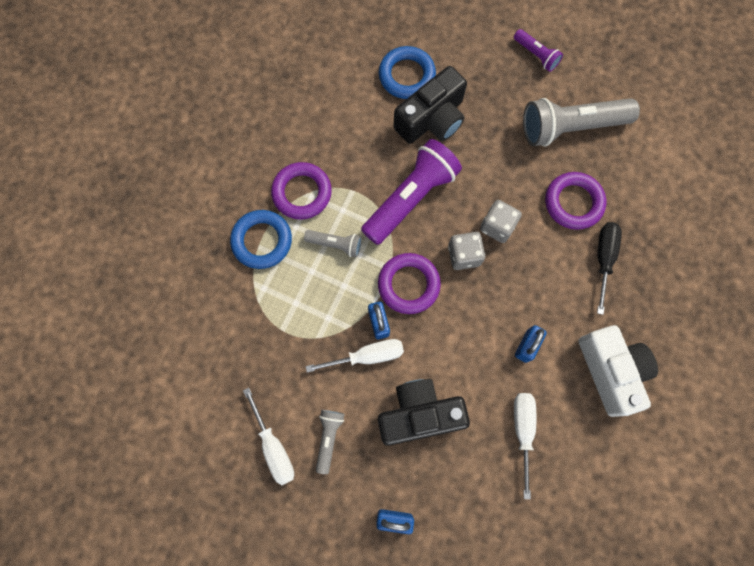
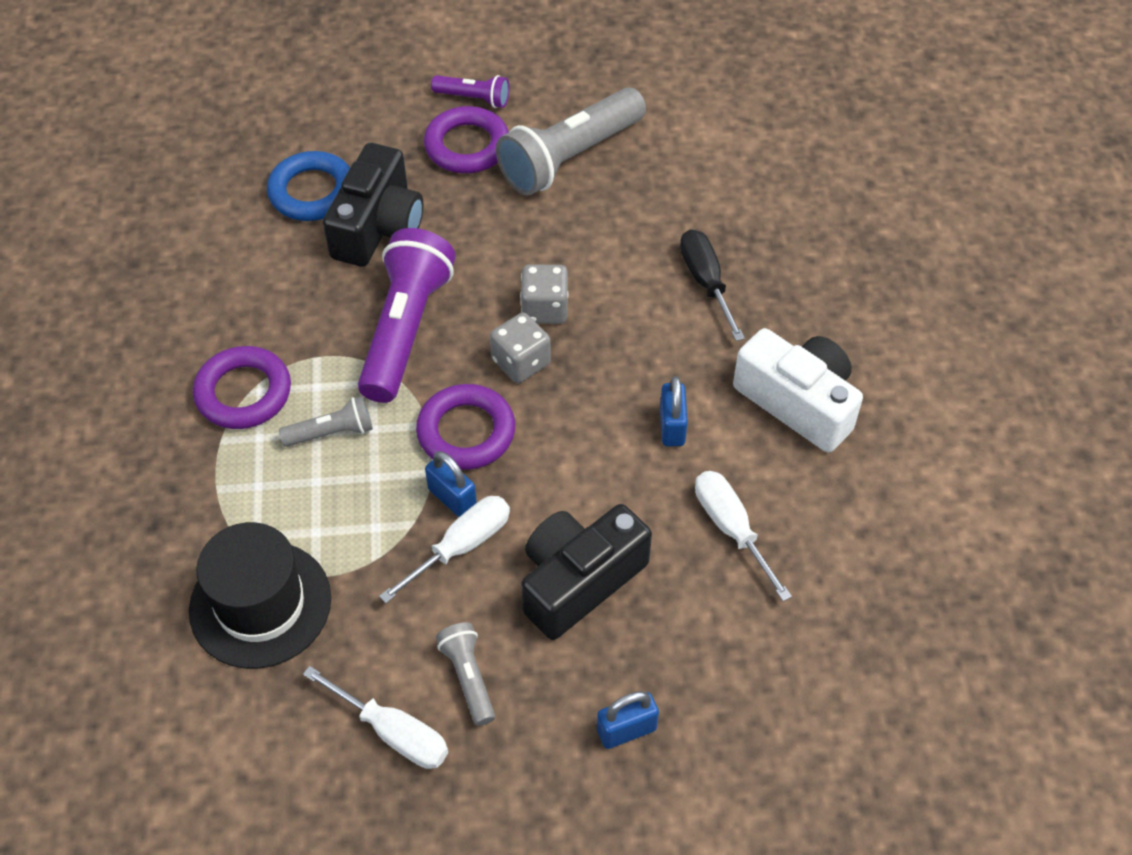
camera: 30 degrees left, 20 degrees down
blue ring [230,210,292,269] -> none
purple ring [545,172,606,230] -> purple ring moved to [424,106,509,173]
none -> black hat [189,522,331,669]

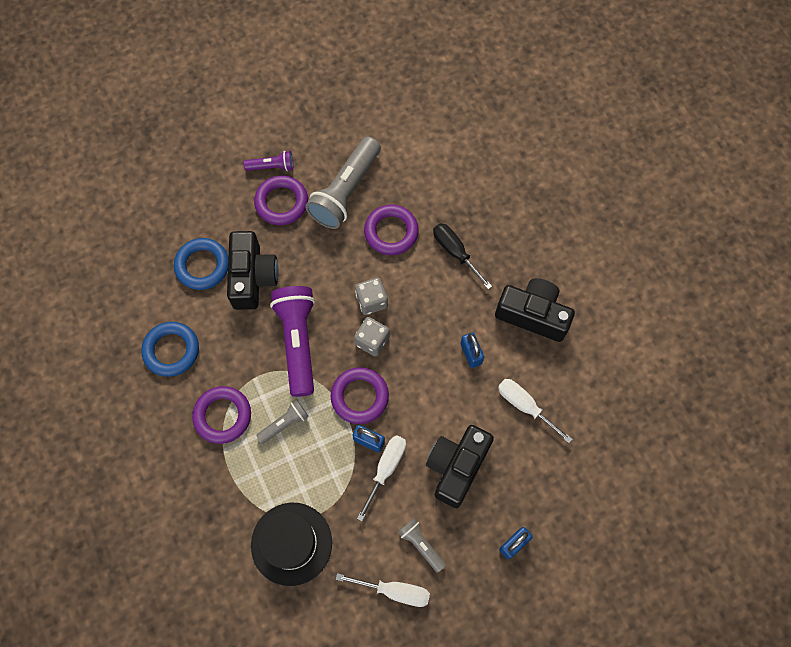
camera: 20 degrees left, 15 degrees up
white camera [733,328,863,452] -> black camera [495,278,575,342]
none -> blue ring [141,322,199,377]
none -> purple ring [364,205,419,255]

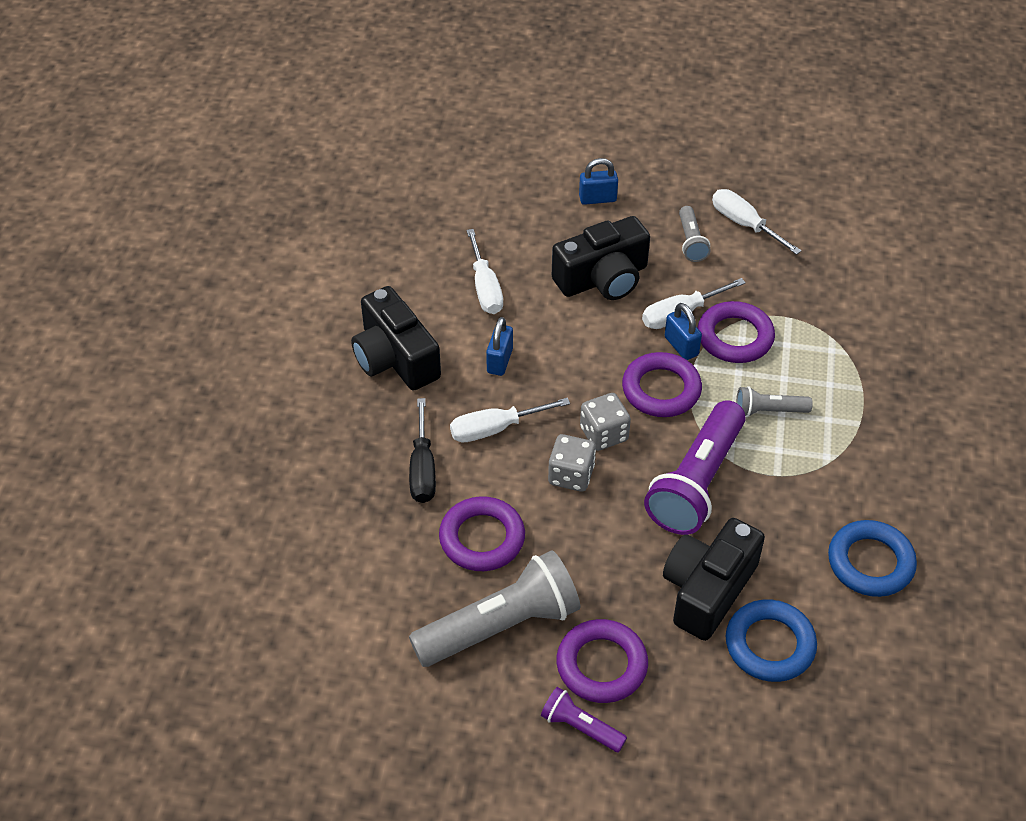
camera: 145 degrees left, 20 degrees down
purple ring [192,386,251,444] -> purple ring moved to [697,301,775,363]
black hat [251,503,332,586] -> none
none -> white screwdriver [450,398,570,442]

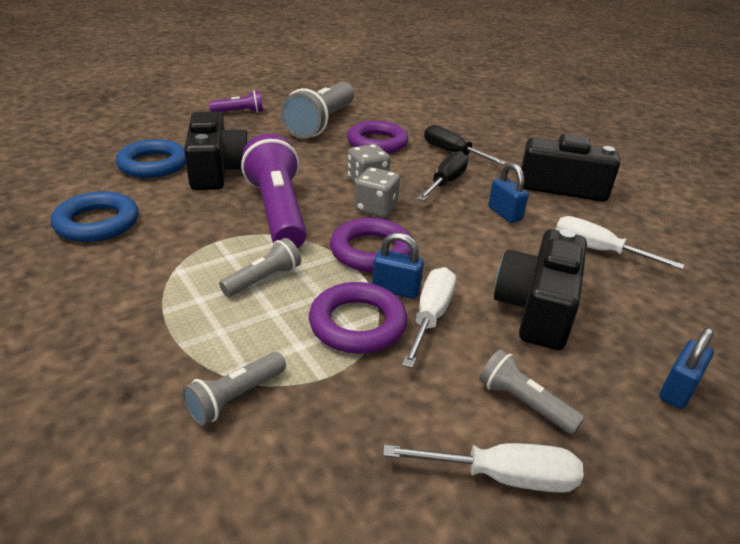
camera: 135 degrees right, 15 degrees down
white screwdriver [450,398,570,442] -> black screwdriver [417,151,468,201]
purple ring [556,619,648,703] -> none
none -> grey flashlight [182,352,286,426]

